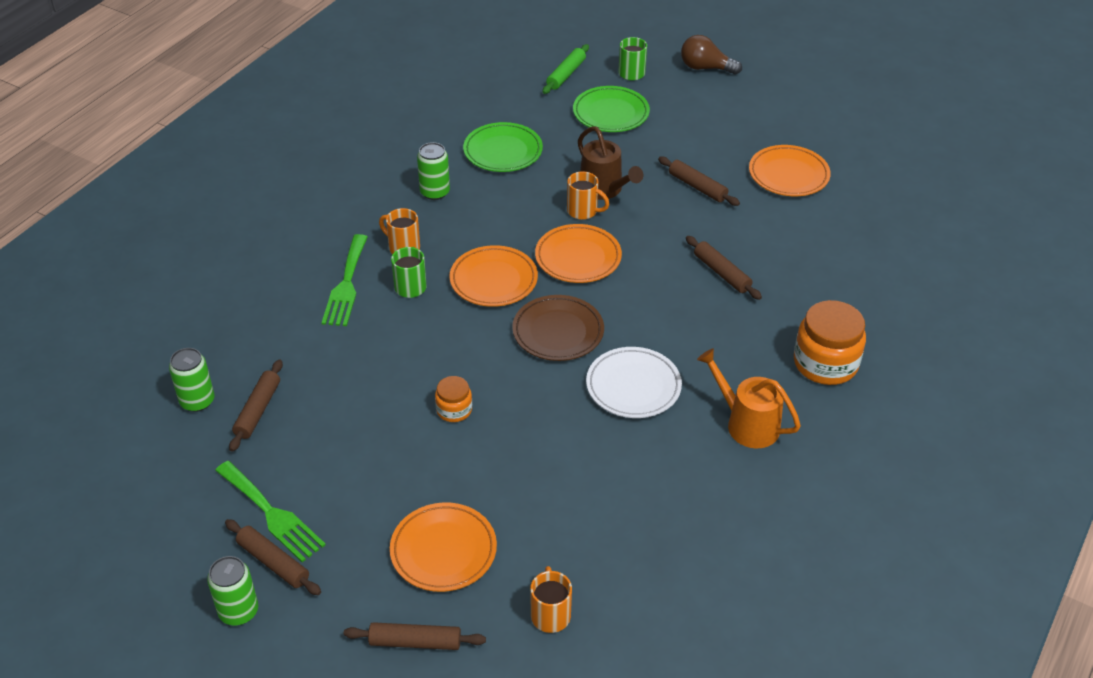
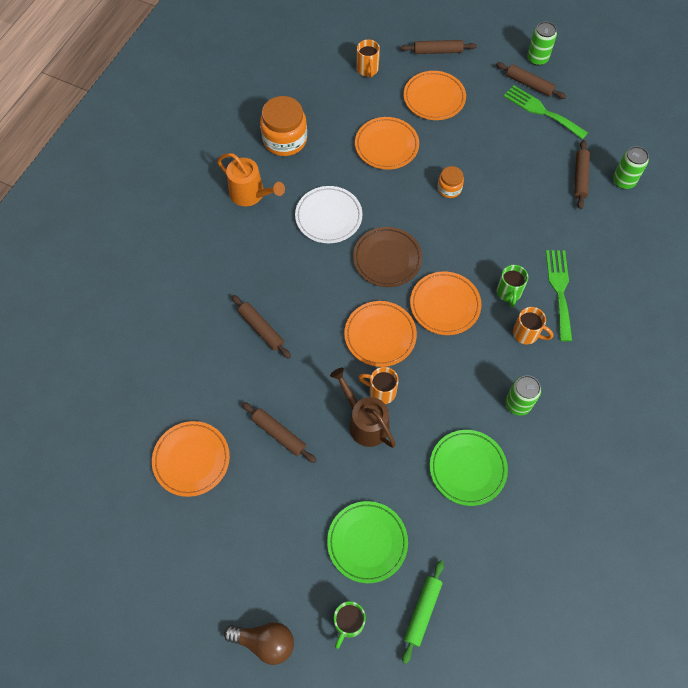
camera: 175 degrees right, 20 degrees up
orange jar [794,300,866,385] -> orange jar moved to [260,96,307,156]
none -> orange plate [355,117,419,170]

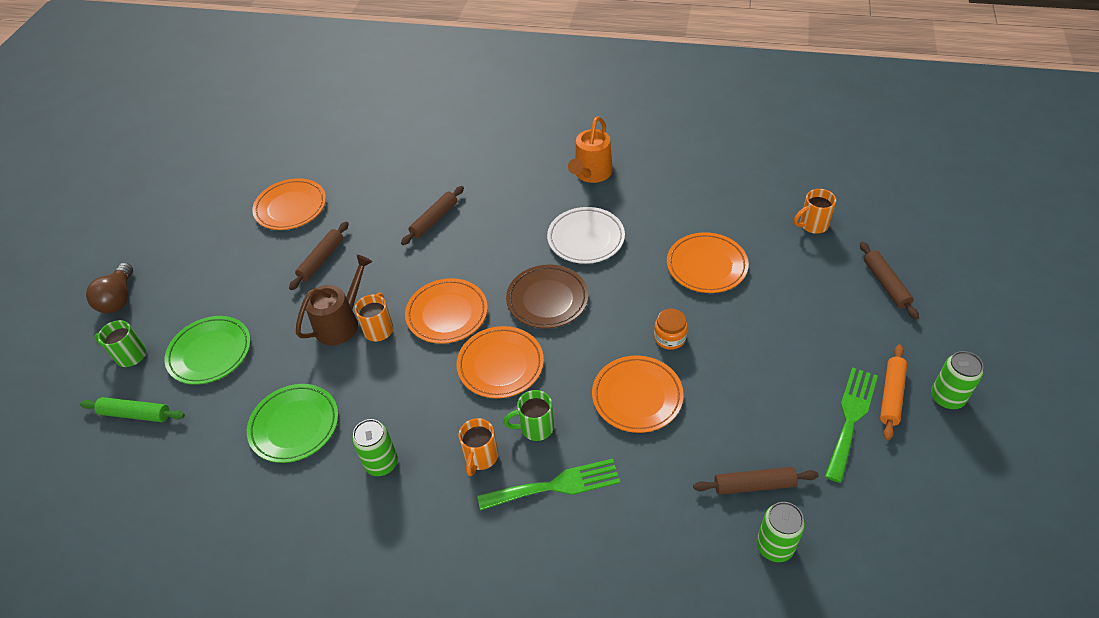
camera: 80 degrees right, 15 degrees down
orange jar [260,96,307,156] -> none
orange plate [404,71,466,120] -> orange plate moved to [592,355,684,433]
brown rolling pin [496,62,566,99] -> orange rolling pin [880,345,907,440]

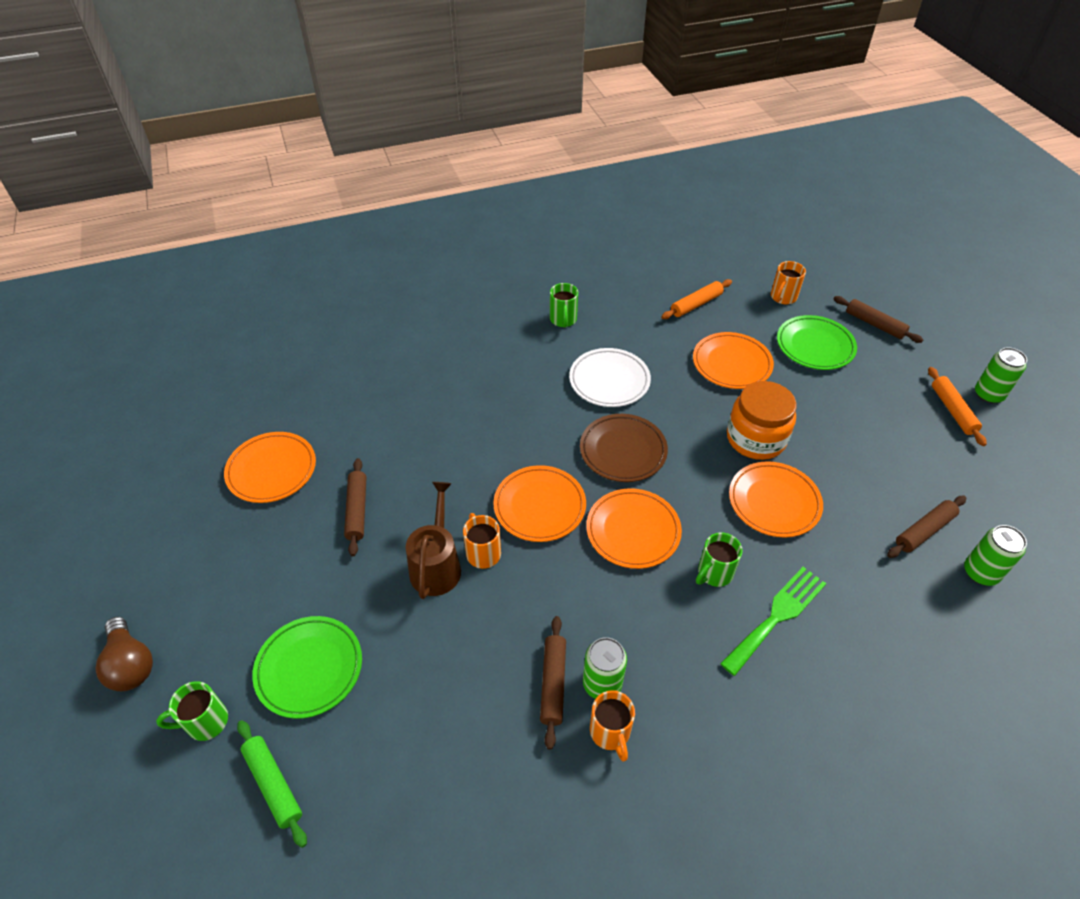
camera: 35 degrees left, 0 degrees up
green rolling pin [80,397,185,422] -> green rolling pin turned 75 degrees clockwise [237,720,307,848]
green plate [247,384,338,463] -> green plate moved to [777,315,857,370]
brown rolling pin [401,186,464,245] -> brown rolling pin moved to [540,616,566,750]
orange mug [459,418,498,476] -> orange mug moved to [590,690,635,762]
orange watering can [568,116,613,183] -> green mug [550,283,578,328]
orange jar [654,309,688,350] -> orange jar [727,381,797,460], size x1.88
green fork [825,367,878,483] -> none
none -> orange rolling pin [661,279,732,319]

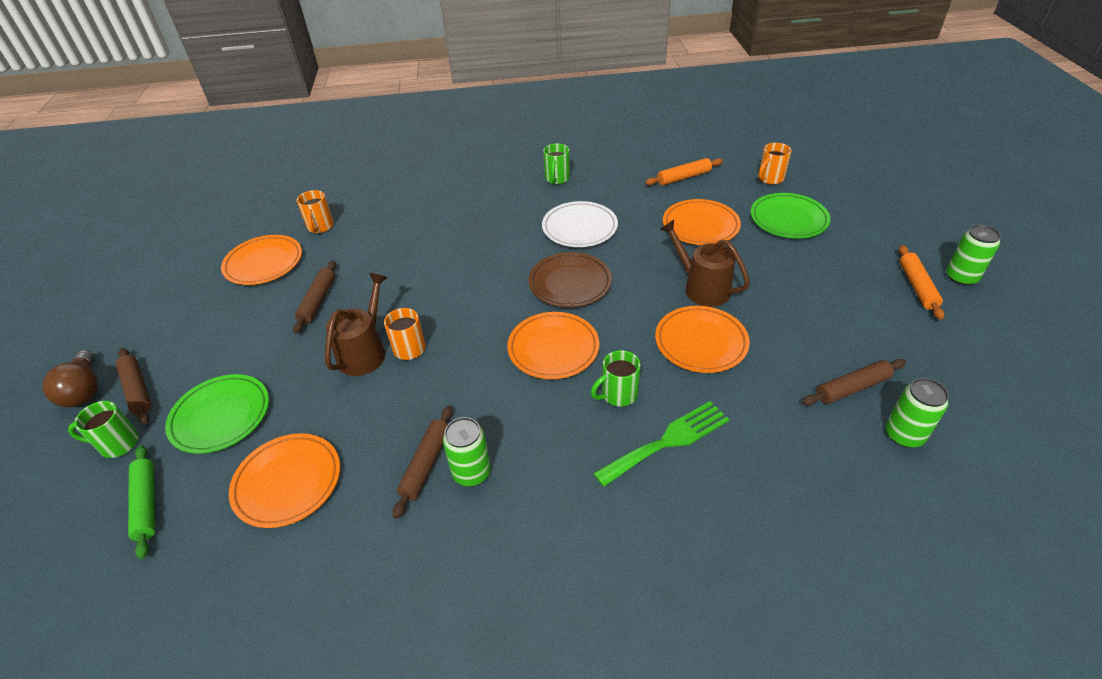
camera: 15 degrees right, 5 degrees down
orange plate [493,465,586,542] -> orange plate moved to [229,433,340,528]
orange mug [590,690,635,762] -> orange mug moved to [297,190,334,233]
orange jar [727,381,797,460] -> brown watering can [660,220,750,307]
brown rolling pin [834,296,923,343] -> brown rolling pin moved to [116,348,151,424]

